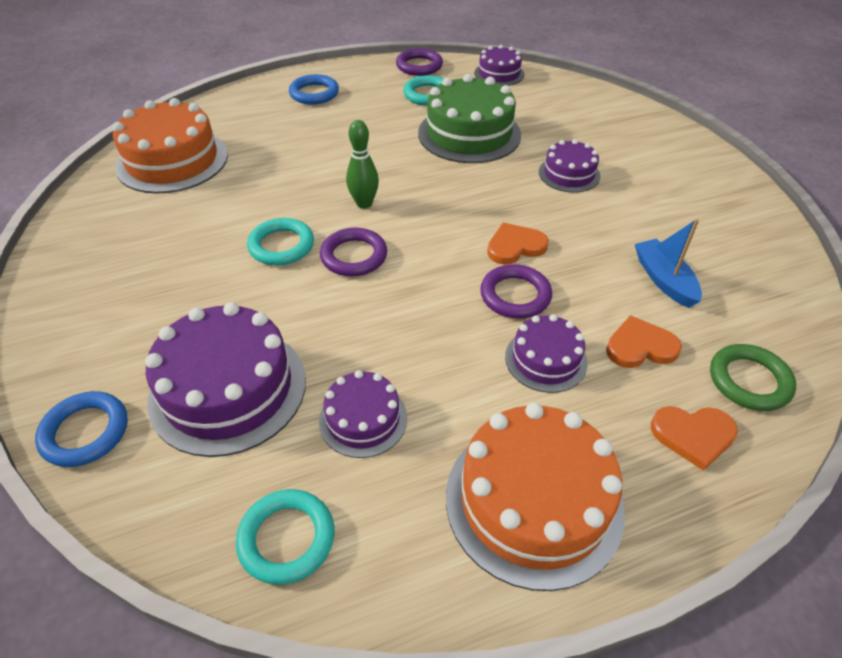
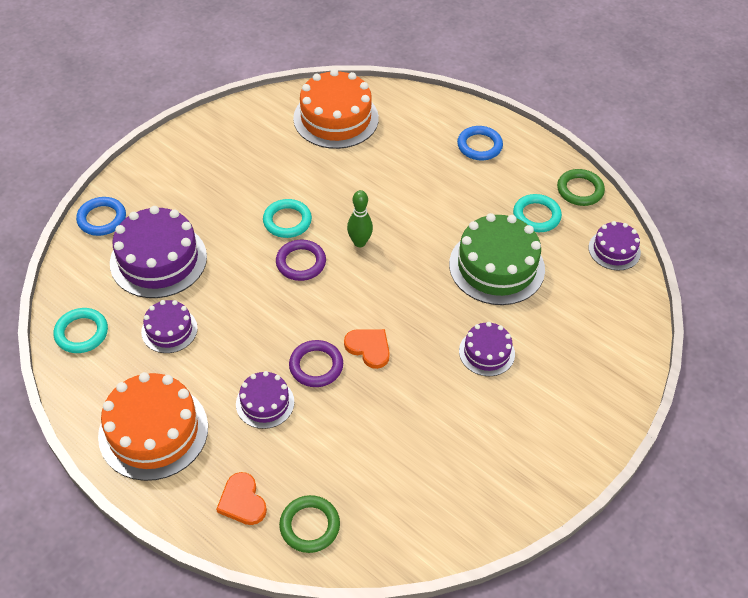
camera: 60 degrees right, 5 degrees up
purple ring [396,48,443,76] -> green ring [557,169,605,206]
orange heart [606,315,682,368] -> none
blue boat [635,219,702,308] -> none

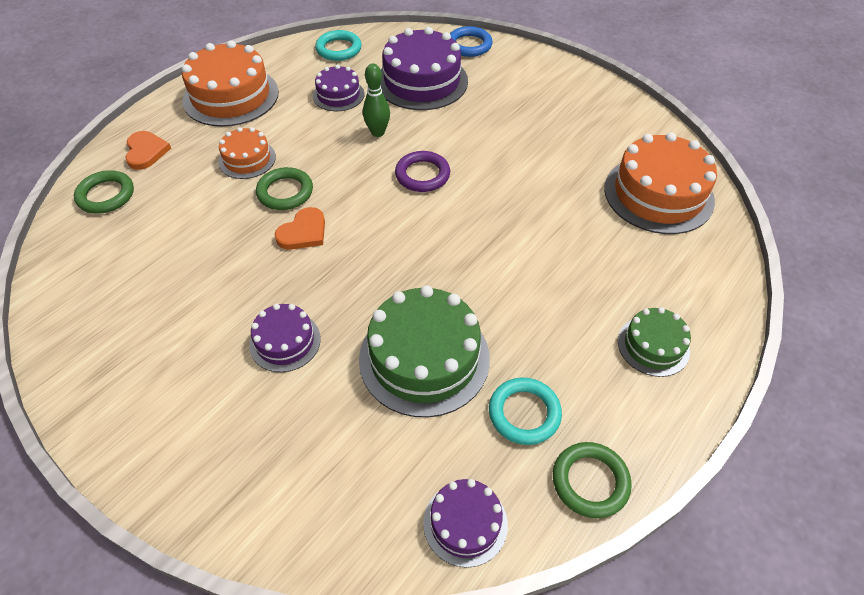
camera: 90 degrees right, 0 degrees up
orange heart [216,472,267,525] -> orange heart turned 105 degrees clockwise [125,131,171,170]
purple cake [236,371,294,429] -> orange cake [218,127,276,179]
turquoise ring [263,199,312,238] -> none
purple ring [289,340,343,387] -> green ring [256,167,313,210]
green bowling pin [347,190,373,247] -> green bowling pin moved to [363,63,390,137]
blue ring [457,126,503,160] -> green cake [618,307,691,377]

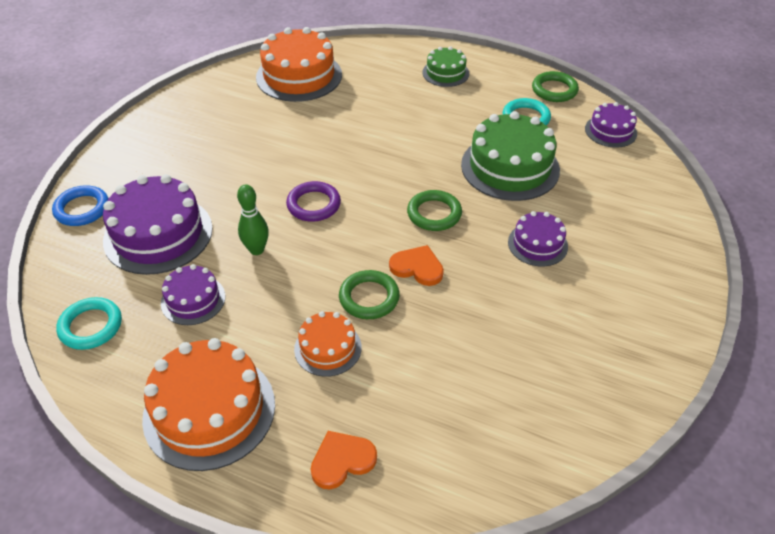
camera: 105 degrees left, 5 degrees down
green ring [74,170,134,214] -> green ring moved to [407,190,462,231]

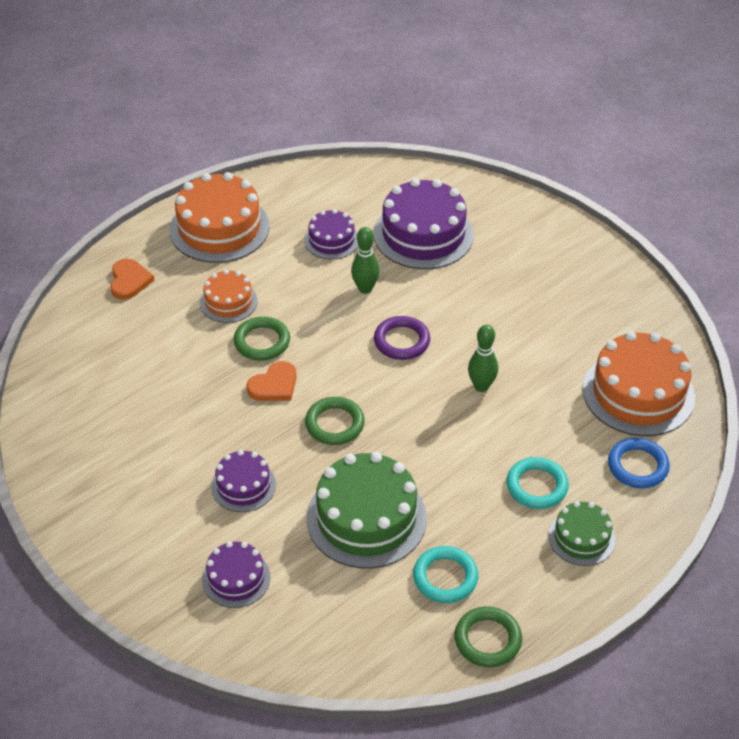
camera: 115 degrees right, 0 degrees up
blue ring [52,185,108,226] -> blue ring moved to [608,438,670,488]
turquoise ring [56,297,122,350] -> turquoise ring moved to [506,457,569,509]
purple cake [585,102,637,148] -> purple cake moved to [202,541,271,608]
none -> green bowling pin [468,325,498,392]

